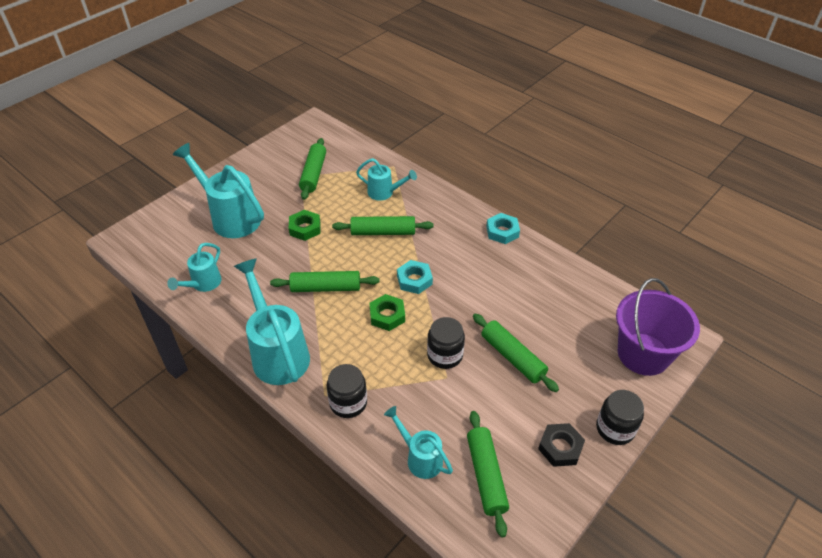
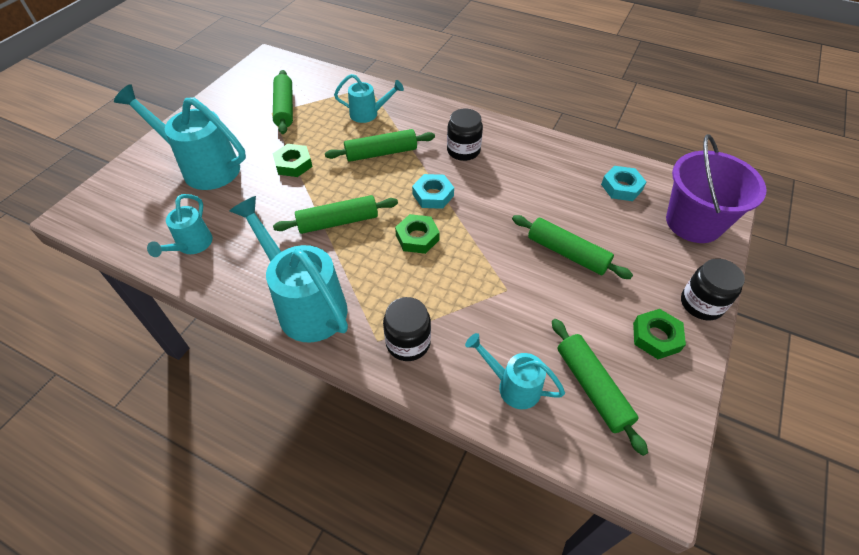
camera: 15 degrees left, 5 degrees up
black jar [427,317,465,369] -> black jar moved to [447,108,483,161]
turquoise nut [486,213,520,244] -> turquoise nut moved to [601,166,646,201]
black nut [538,423,585,467] -> green nut [633,309,686,359]

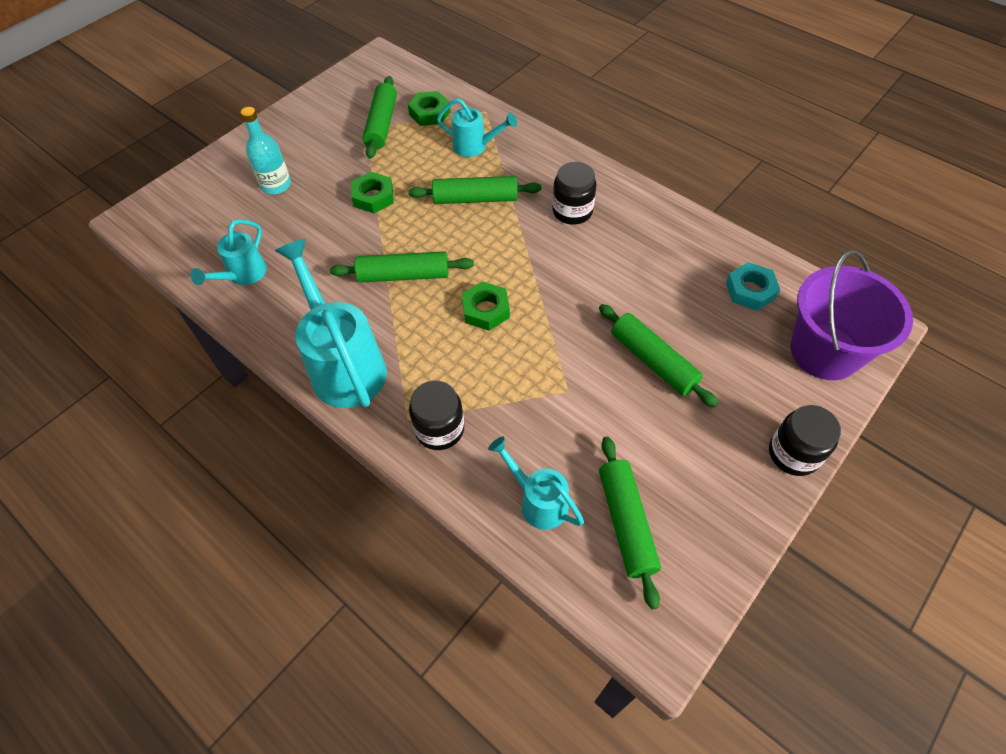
camera: 15 degrees right, 5 degrees up
turquoise watering can [114,84,246,190] -> turquoise bottle [240,107,291,194]
turquoise nut [412,174,454,209] -> none
green nut [633,309,686,359] -> green nut moved to [408,91,451,126]

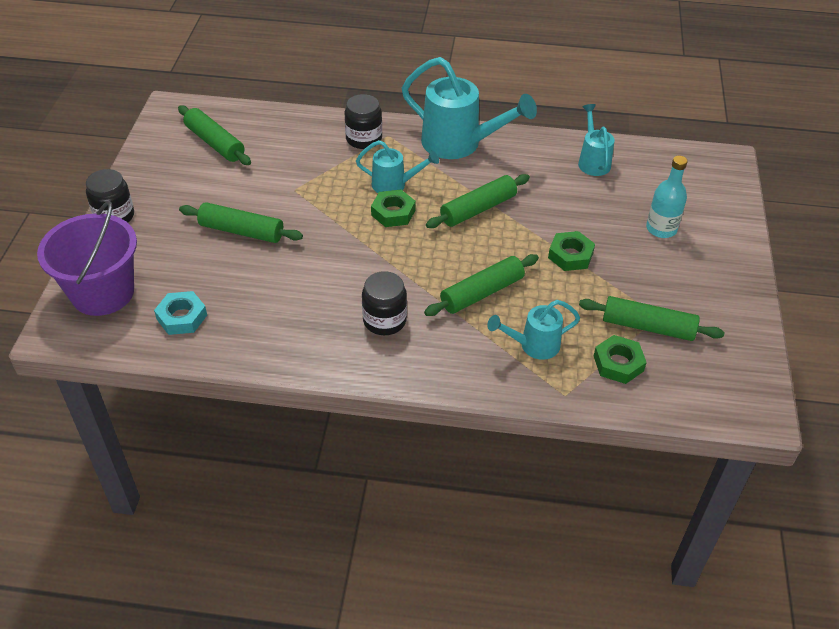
camera: 145 degrees right, 10 degrees down
green rolling pin [362,76,397,159] -> green rolling pin turned 45 degrees counterclockwise [579,296,725,341]
turquoise watering can [488,437,584,530] -> turquoise watering can moved to [356,140,439,193]

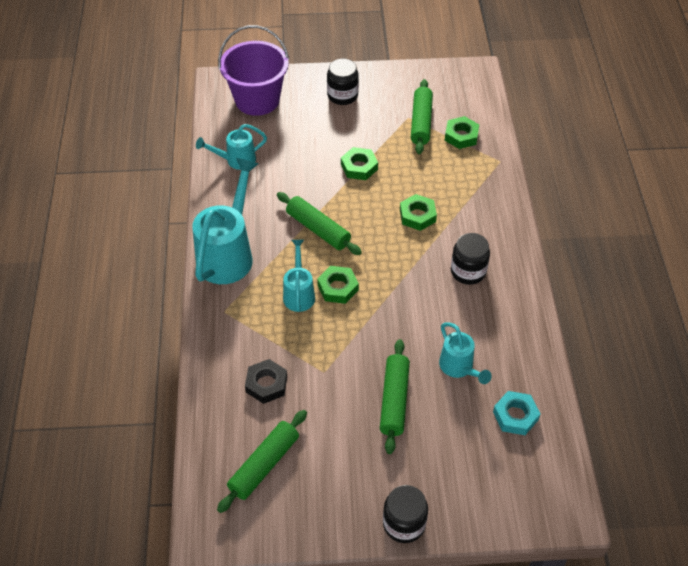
camera: 100 degrees left, 5 degrees up
purple bucket [37,201,137,316] -> purple bucket moved to [218,25,289,116]
black jar [344,94,382,149] -> black jar moved to [327,58,359,105]
green rolling pin [424,254,539,316] -> green nut [400,194,437,231]
turquoise watering can [487,300,580,360] -> turquoise watering can moved to [439,322,492,384]
turquoise bottle [646,156,688,238] -> none
none -> black nut [245,359,287,404]

